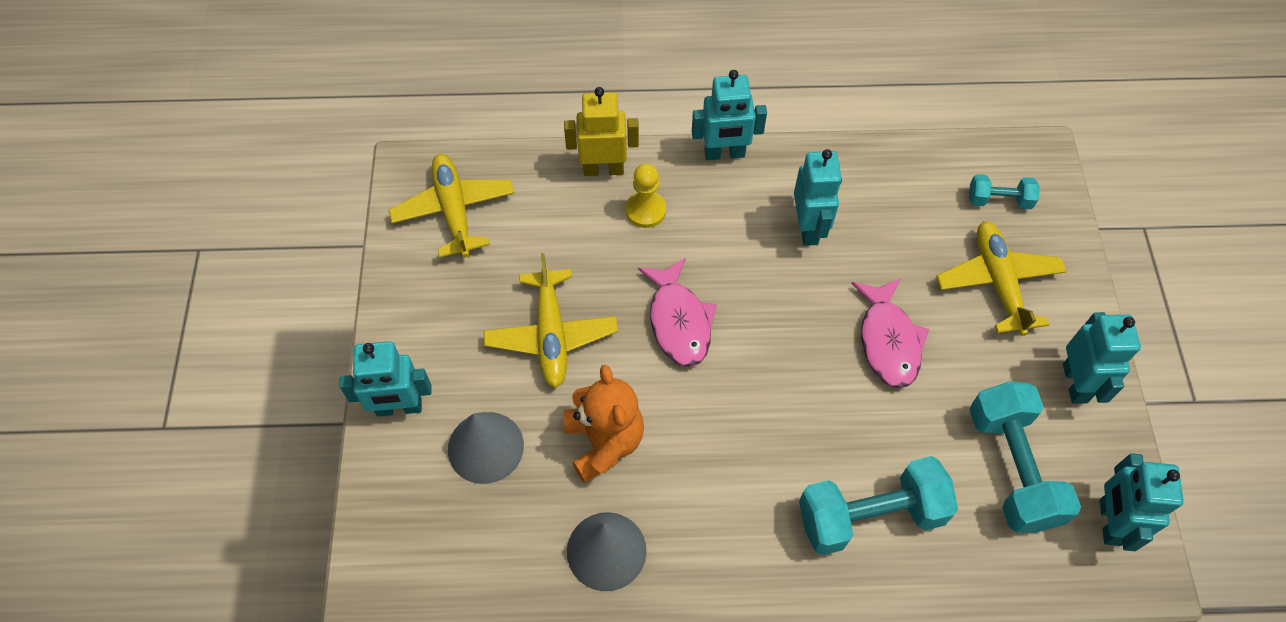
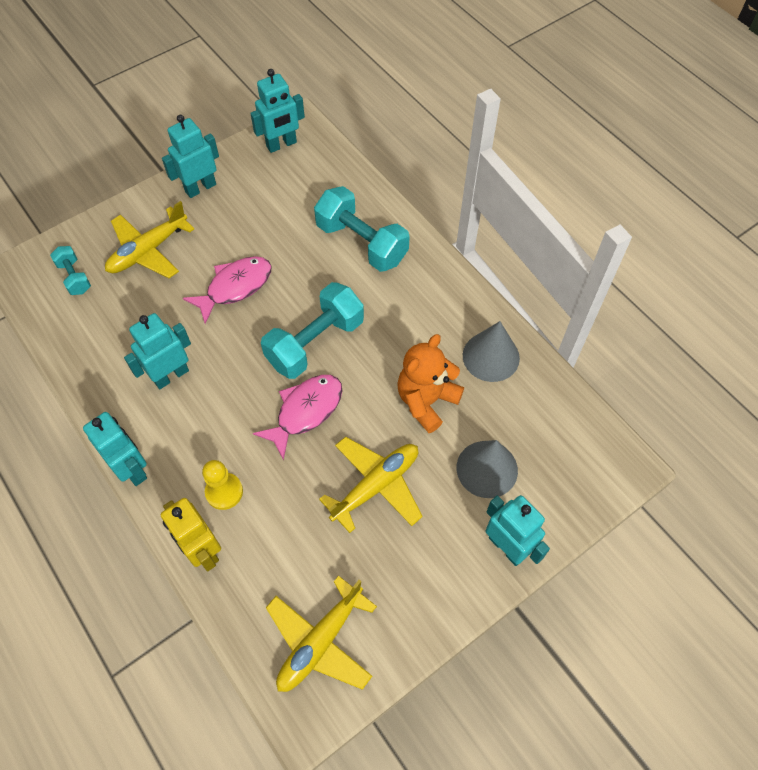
camera: 125 degrees left, 0 degrees up
turquoise dumbbell [969,381,1081,532] -> turquoise dumbbell moved to [261,282,364,379]

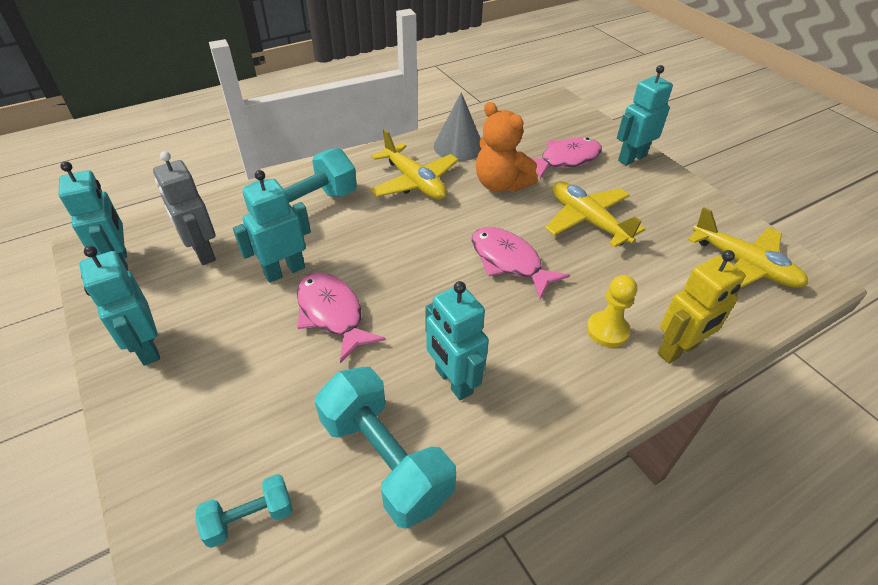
camera: 85 degrees left, 15 degrees down
turquoise robot [83,412,147,486] -> turquoise robot moved to [233,170,311,283]
yellow plane [105,201,194,278] -> yellow plane moved to [370,129,459,200]
turquoise dumbbell [261,282,364,379] -> turquoise dumbbell moved to [315,367,456,529]
grey cone [457,440,518,498] -> pink fish [531,138,602,179]
none -> grey robot [153,151,216,265]

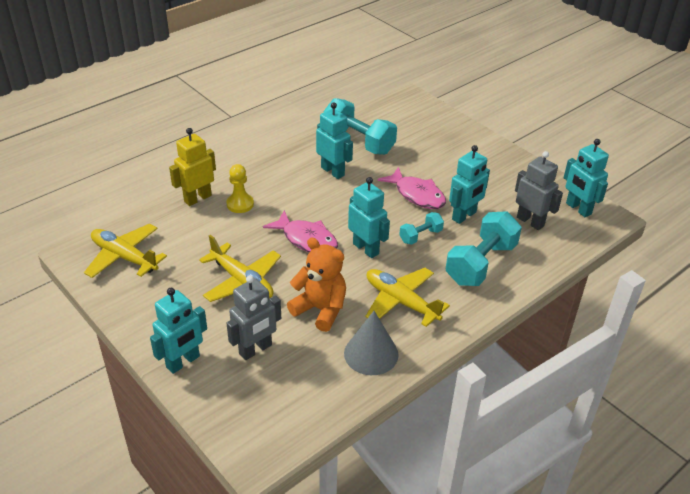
camera: 170 degrees right, 5 degrees down
turquoise robot [79,246,160,366] -> turquoise robot moved to [348,177,390,258]
turquoise dumbbell [196,474,293,548] -> turquoise dumbbell moved to [399,212,444,245]
pink fish [531,138,602,179] -> grey robot [227,275,281,360]

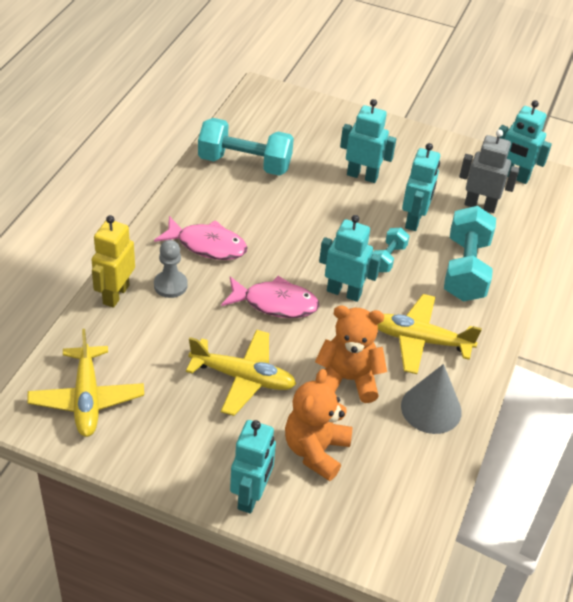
camera: 30 degrees left, 5 degrees up
yellow plane [84,224,167,278] -> yellow plane turned 105 degrees counterclockwise [27,329,144,437]
yellow pawn [227,164,254,213] -> grey pawn [154,240,188,298]
grey robot [227,275,281,360] -> orange teddy bear [285,369,352,481]
turquoise robot [316,102,353,179] -> turquoise robot moved to [340,99,396,183]
pink fish [377,167,446,209] -> pink fish moved to [154,216,247,260]

